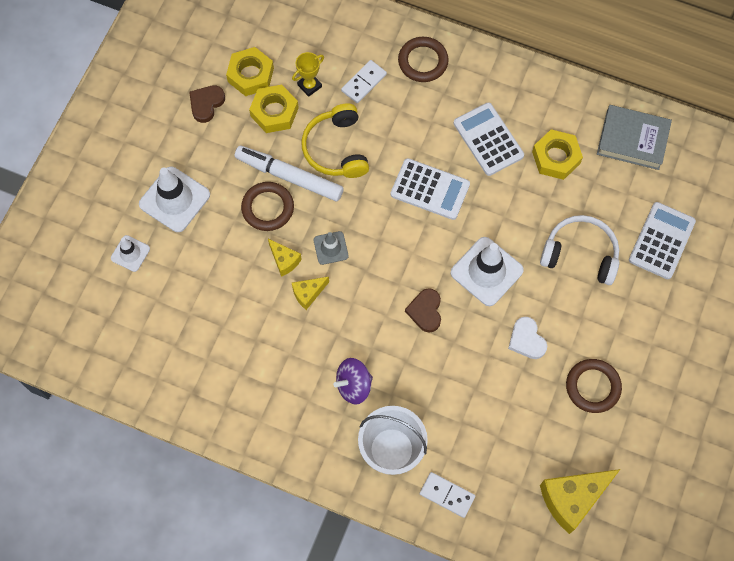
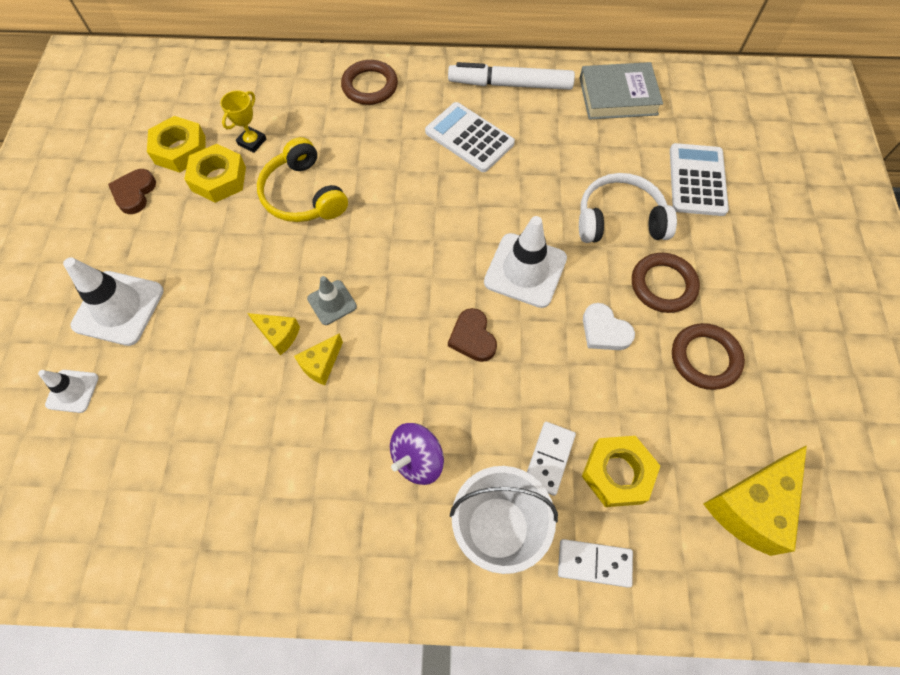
camera: 20 degrees left, 5 degrees down
white marker [235,146,344,201] -> white marker moved to [448,62,575,90]
brown ring [241,182,294,231] -> brown ring moved to [632,253,700,313]
white domino [341,60,387,103] -> white domino moved to [527,422,576,496]
white calculator [391,158,470,220] -> none
yellow nut [532,129,583,180] -> yellow nut moved to [582,436,660,507]

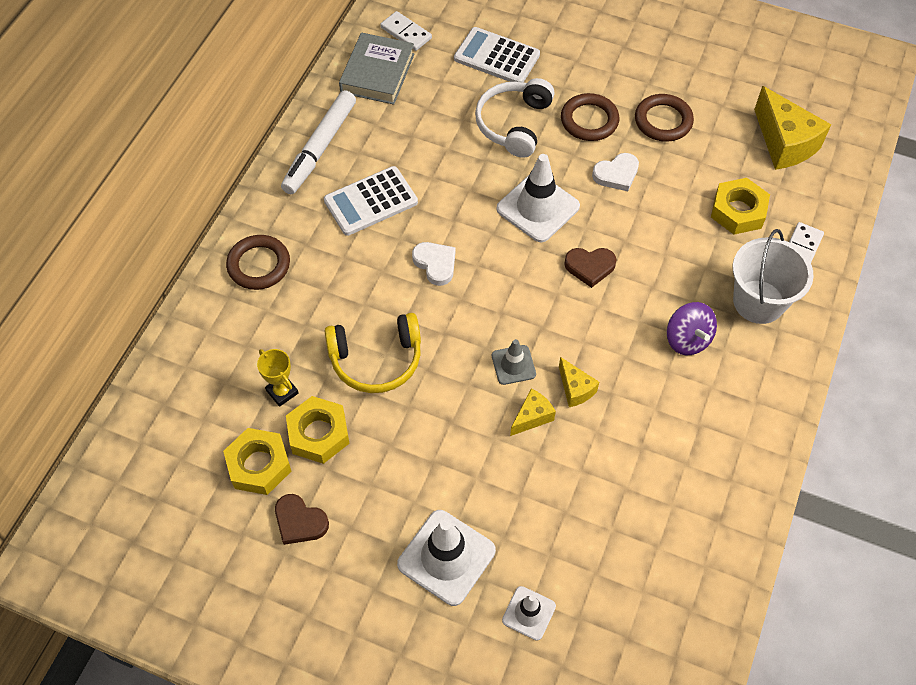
camera: 70 degrees left, 5 degrees down
white domino [527,422,576,496] -> white domino moved to [380,11,432,51]
none -> white heart [412,242,456,286]

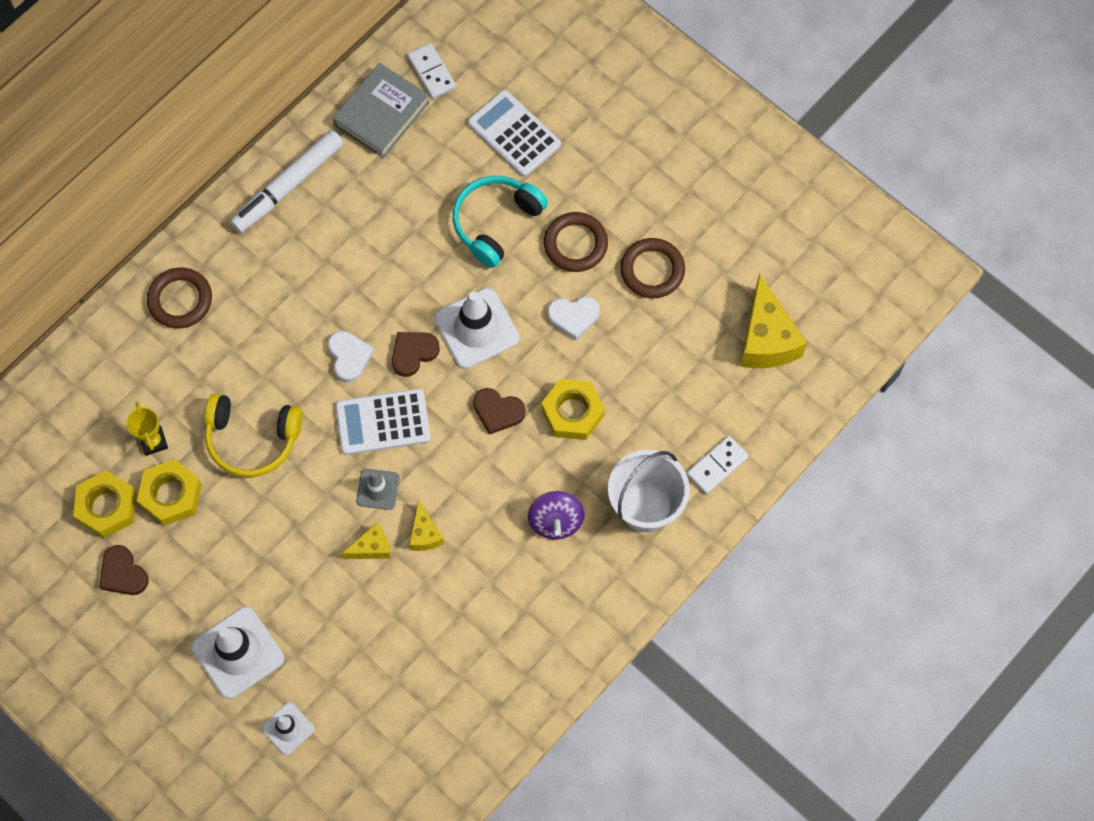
camera: 20 degrees right, 10 degrees up
white calculator [324,166,418,236] -> white calculator moved to [335,388,431,455]
white headphones [475,78,555,158] -> turquoise headphones [453,176,548,268]
yellow nut [711,178,770,235] -> yellow nut moved to [541,379,605,440]
none -> brown heart [392,332,440,377]

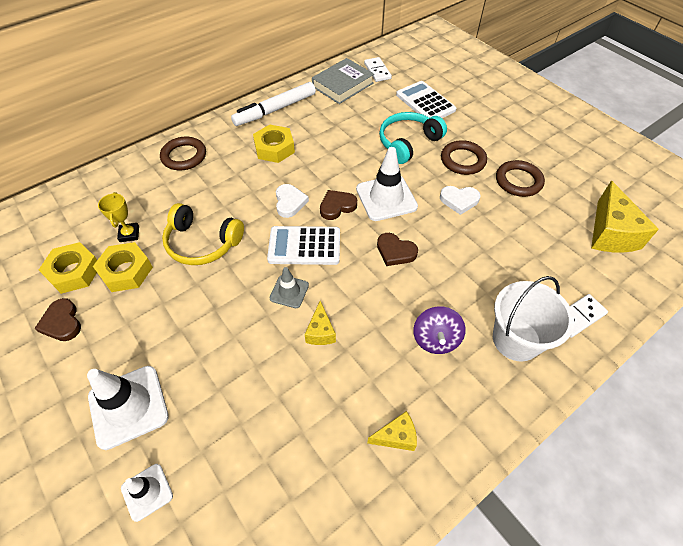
camera: 10 degrees right, 15 degrees down
yellow cheese [342,522,391,559] -> yellow cheese moved to [367,411,417,451]
yellow nut [541,379,605,440] -> yellow nut moved to [253,124,295,163]

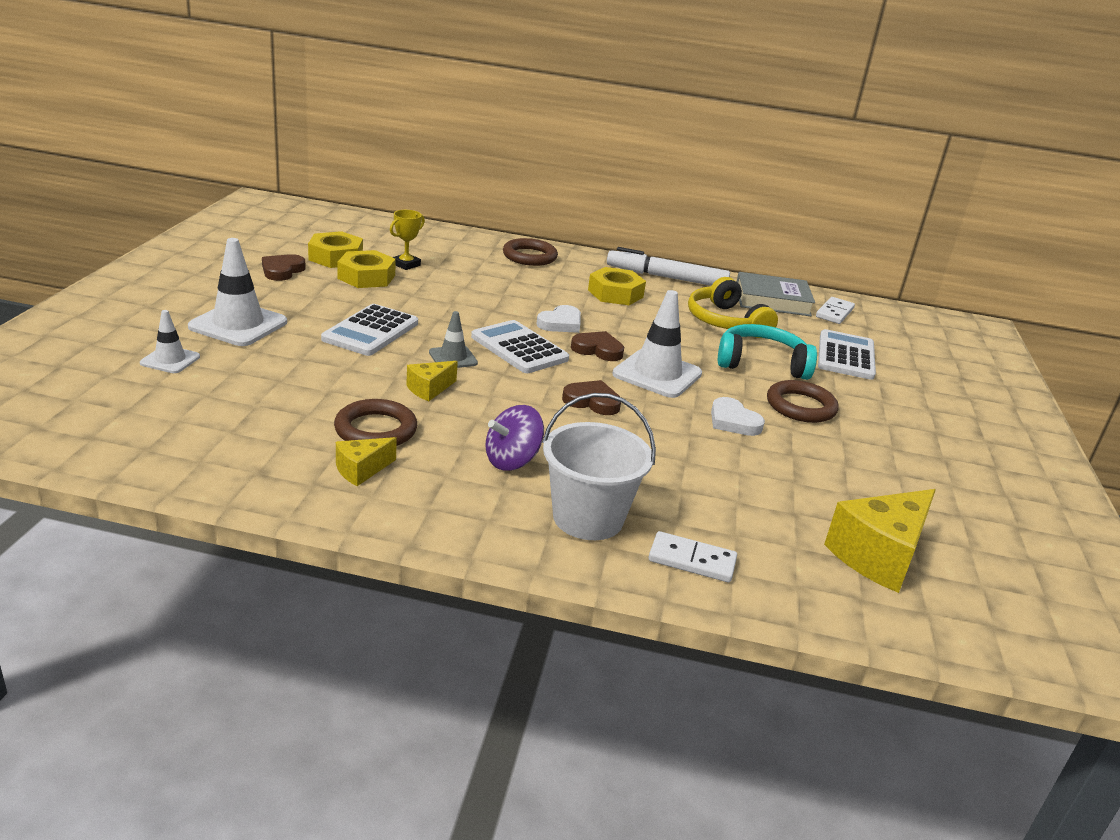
camera: 45 degrees right, 25 degrees down
yellow headphones [162,203,244,265] -> yellow headphones moved to [688,277,778,338]
yellow cheese [367,411,417,451] -> yellow cheese turned 105 degrees clockwise [336,437,397,486]
brown heart [377,233,418,266] -> brown heart turned 120 degrees clockwise [562,380,621,415]
brown ring [496,160,545,197] -> brown ring moved to [334,399,417,446]
none -> white calculator [321,304,418,356]

